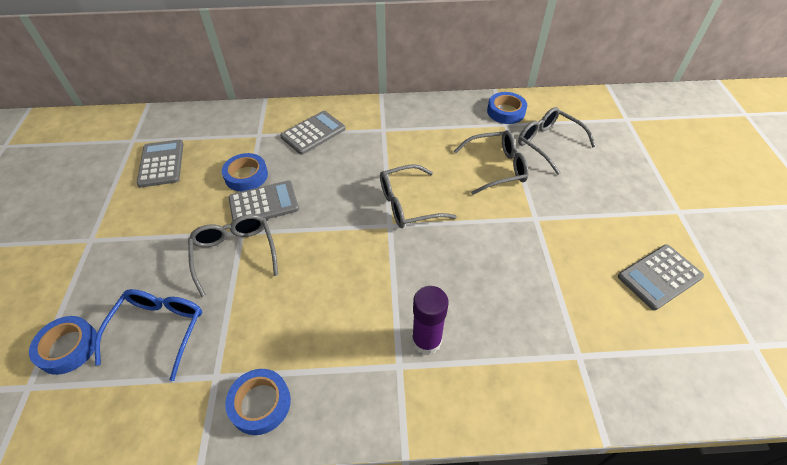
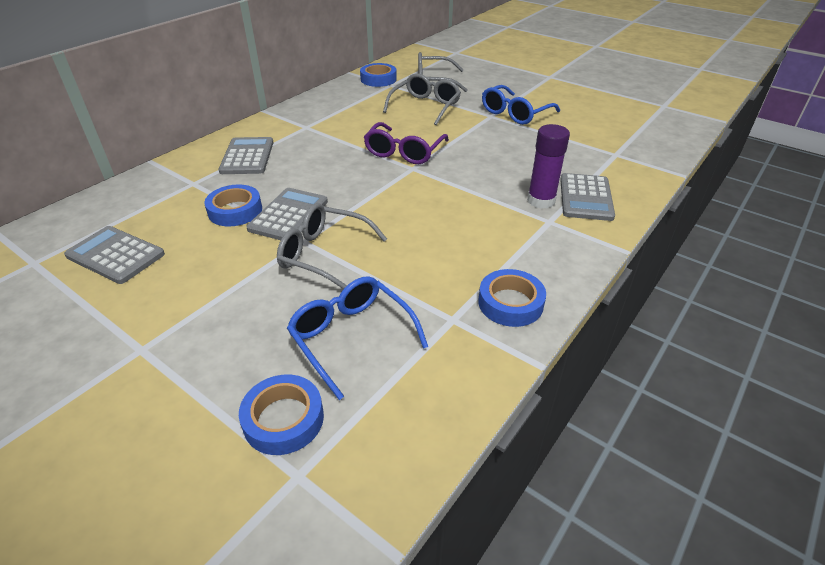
camera: 50 degrees left, 10 degrees down
grey glasses [380,164,457,228] -> purple glasses [364,122,449,164]
grey calculator [618,244,704,310] -> grey calculator moved to [560,173,615,221]
none -> blue glasses [482,85,560,125]

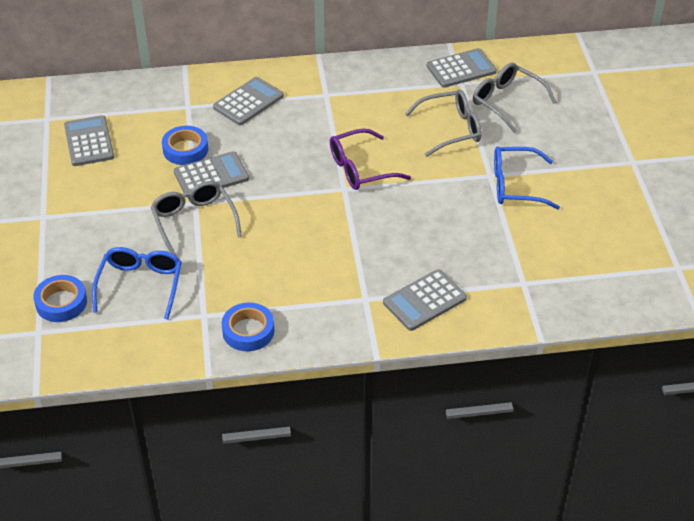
camera: 45 degrees right, 5 degrees up
blue tape [360,63,397,87] -> grey calculator [427,48,497,88]
purple glue stick [527,124,570,209] -> none

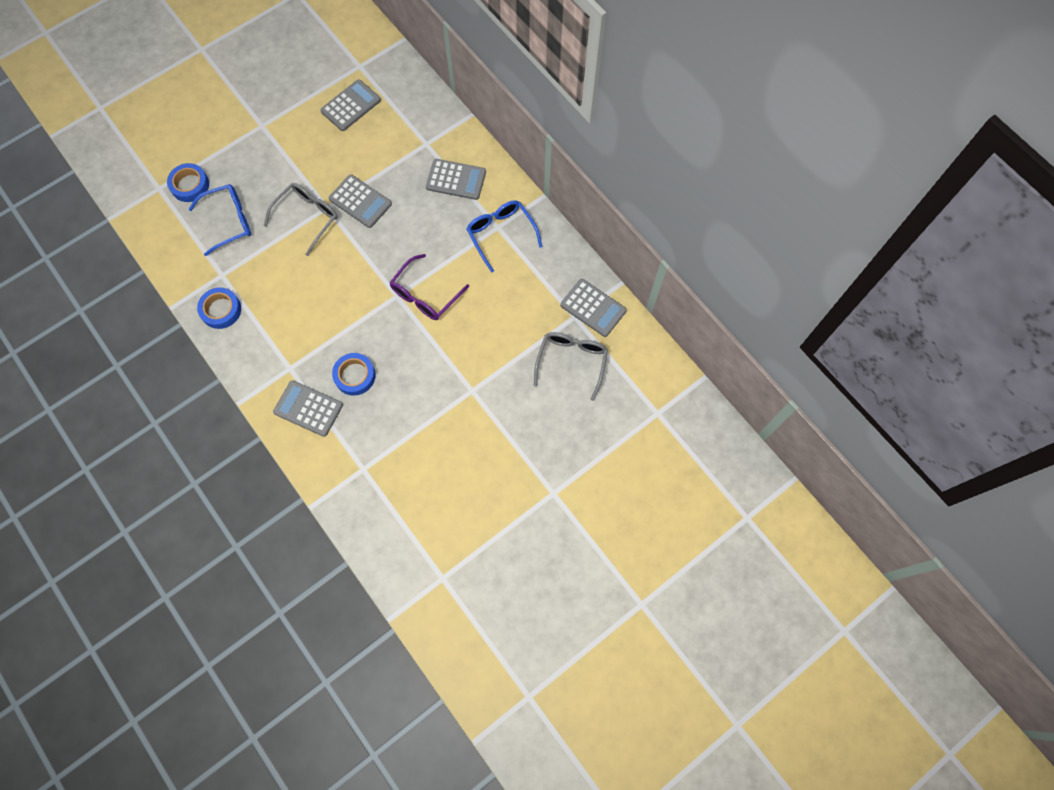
camera: 60 degrees right, 25 degrees up
blue tape [162,126,208,165] -> blue tape moved to [332,353,376,396]
purple glasses [330,128,411,190] -> purple glasses turned 90 degrees counterclockwise [389,254,469,320]
grey glasses [405,89,481,157] -> none
blue glasses [494,147,560,210] -> blue glasses moved to [467,200,543,272]

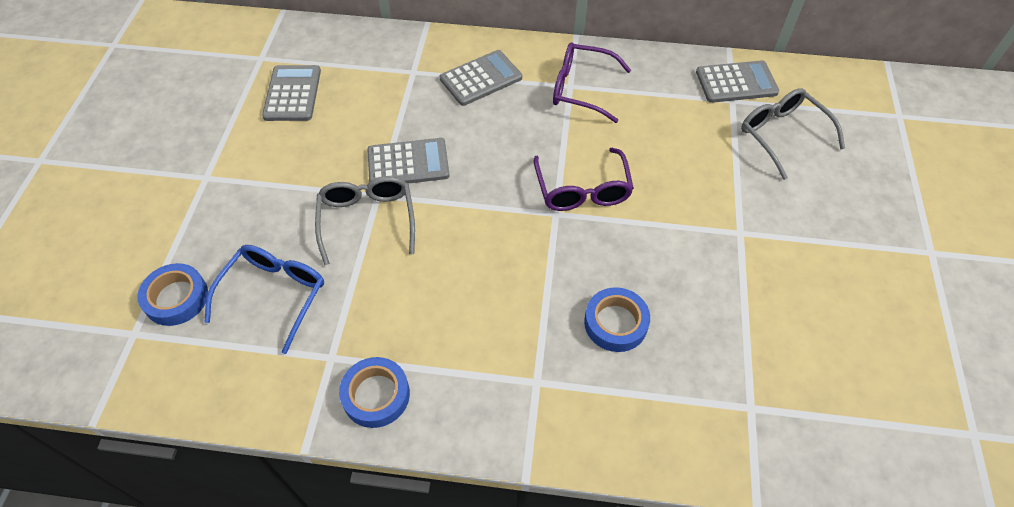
camera: 45 degrees left, 15 degrees down
grey calculator [273,380,343,437] -> none
blue glasses [467,200,543,272] -> purple glasses [553,42,631,123]

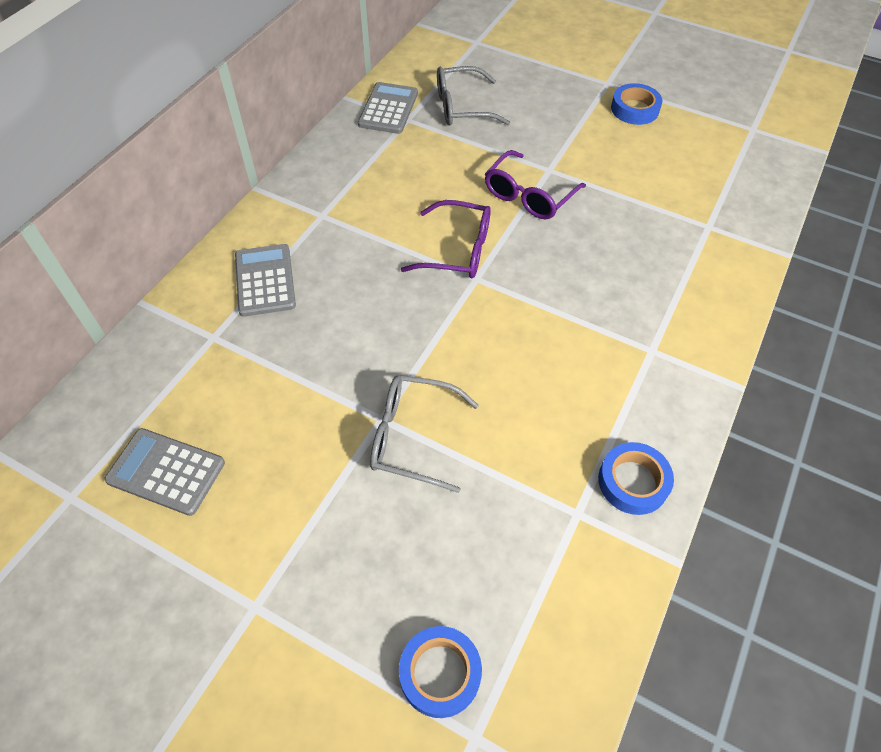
camera: 70 degrees left, 0 degrees up
blue glasses [204,245,324,354] -> none
grey calculator [367,138,450,183] -> none
purple glasses [553,42,631,123] -> purple glasses moved to [485,150,586,219]
blue tape [584,287,650,352] -> blue tape moved to [611,83,662,125]

